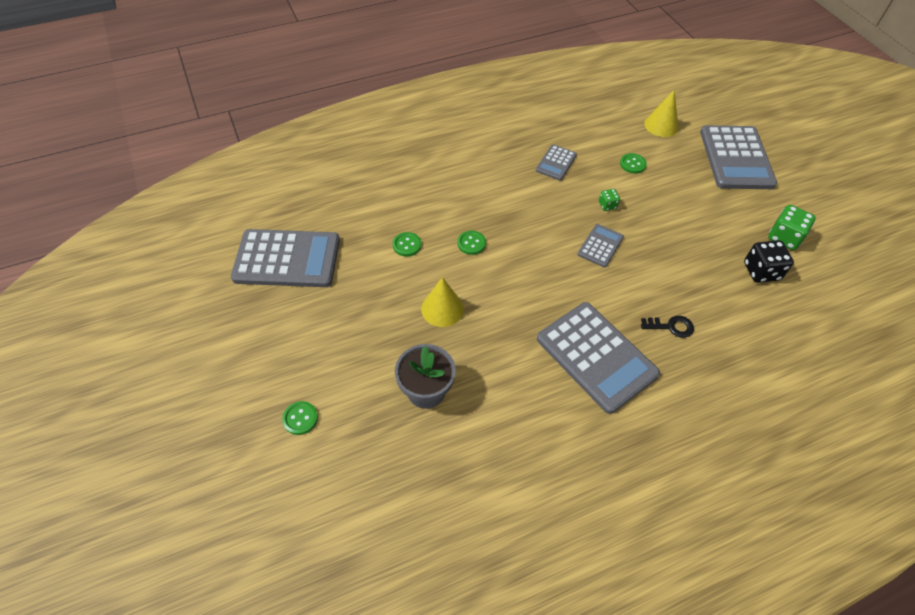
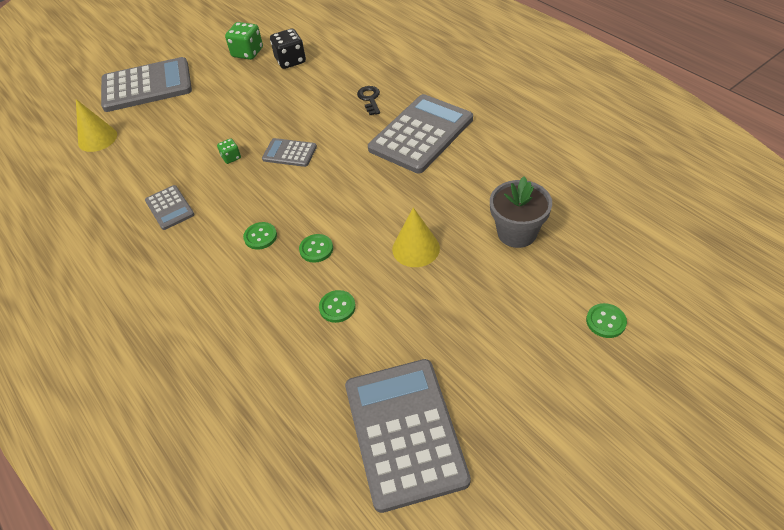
camera: 100 degrees left, 5 degrees down
grey calculator [536,144,577,181] -> grey calculator turned 45 degrees clockwise [145,185,195,230]
green button [620,153,647,174] -> green button moved to [243,222,277,250]

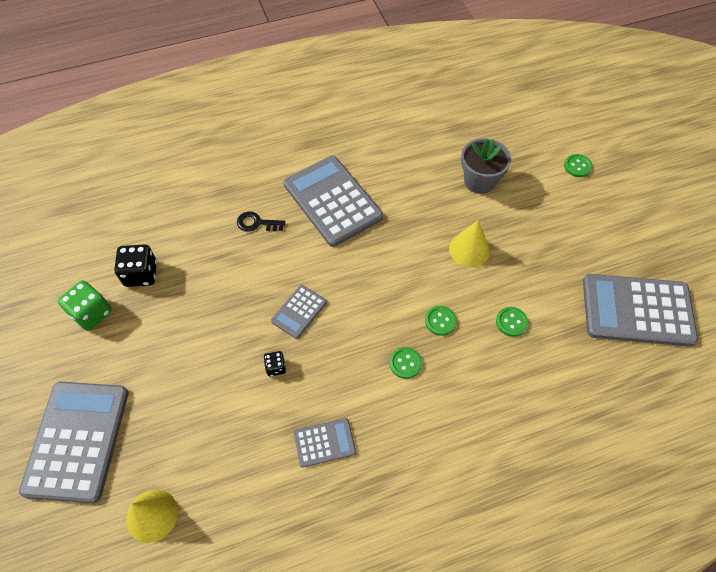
camera: 75 degrees left, 10 degrees up
green dice [217,138,241,164] -> black dice [264,351,286,376]

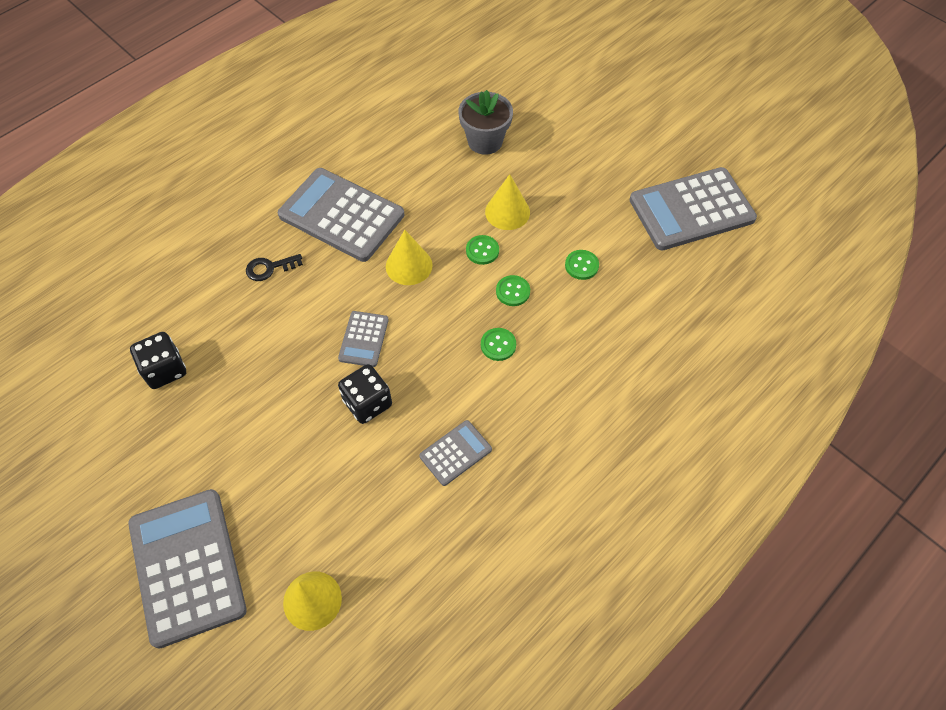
camera: 25 degrees left, 0 degrees up
green dice [58,280,112,331] -> none
black dice [264,351,286,376] -> black dice [338,364,392,424], size x1.83
green button [564,154,593,177] -> green button moved to [466,235,499,265]
none -> yellow cone [386,230,432,285]

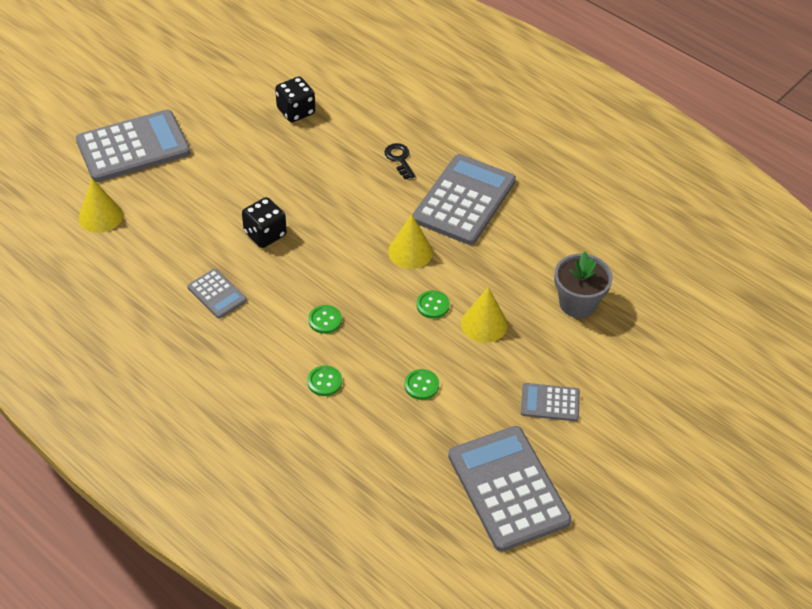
camera: 85 degrees right, 10 degrees down
grey calculator [338,311,389,367] -> grey calculator moved to [521,383,580,421]
green button [496,275,530,306] -> green button moved to [307,365,342,396]

